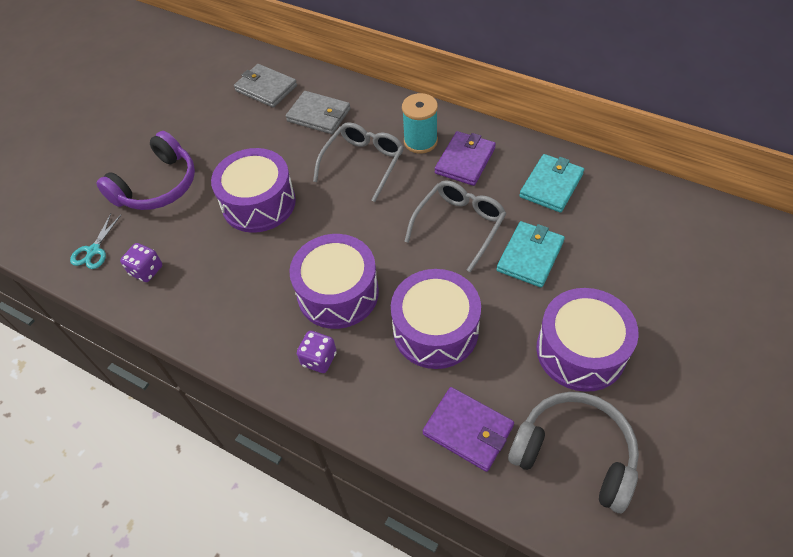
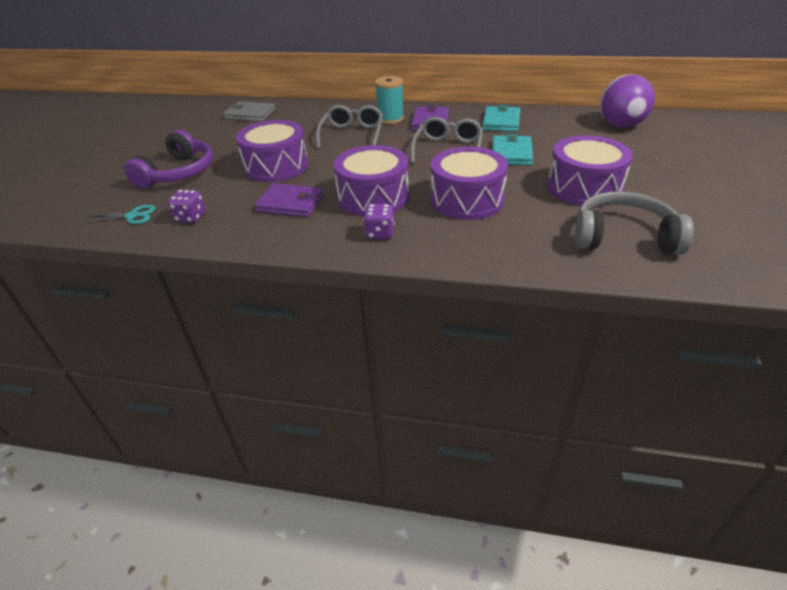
camera: 20 degrees left, 15 degrees down
turquoise scissors [70,213,121,269] -> turquoise scissors turned 90 degrees counterclockwise [84,205,155,224]
grey wallet [286,91,350,134] -> none
purple wallet [423,387,514,472] -> purple wallet moved to [254,183,324,217]
none -> purple ball [600,74,655,128]

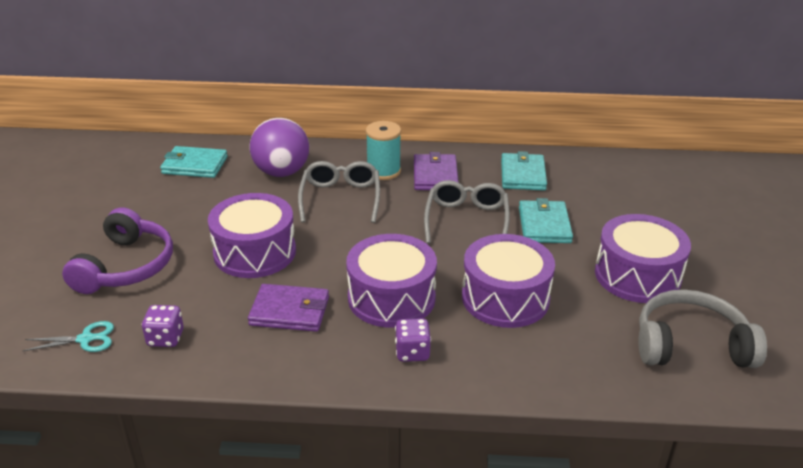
camera: 10 degrees left, 5 degrees down
grey wallet [223,101,276,122] -> turquoise wallet [160,146,227,178]
purple ball [600,74,655,128] -> purple ball moved to [250,118,309,177]

